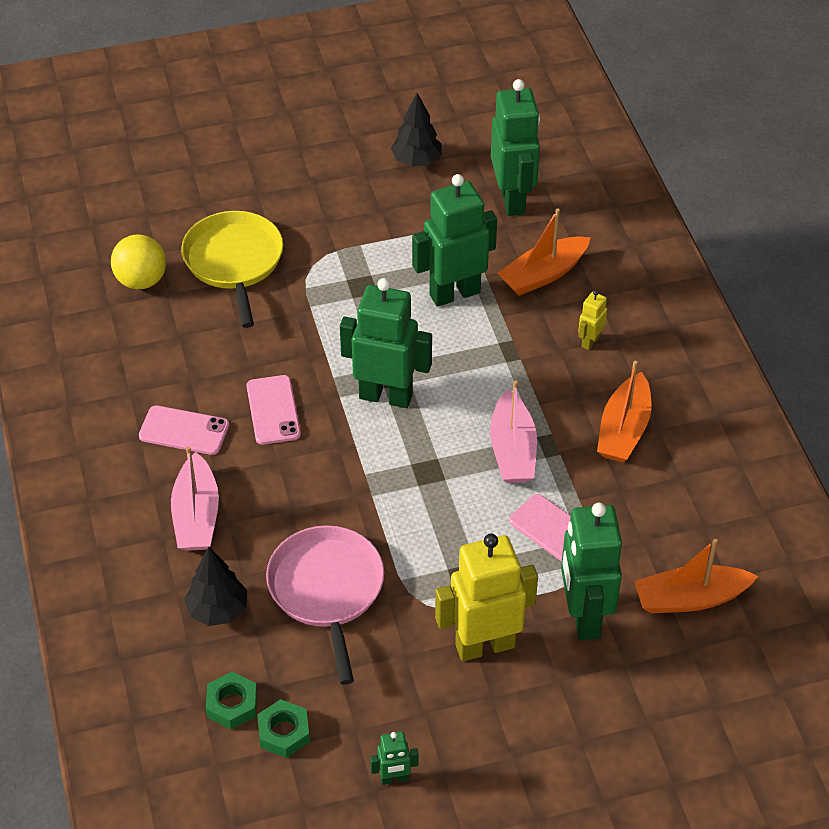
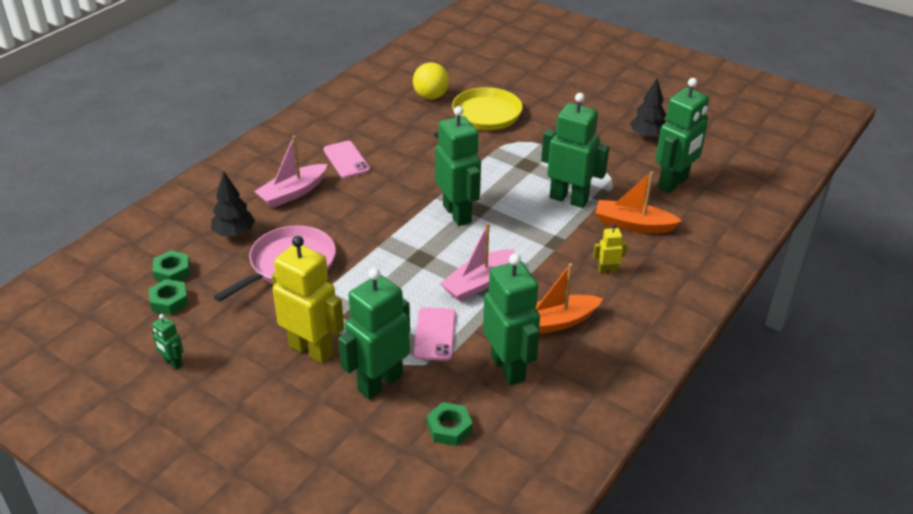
camera: 50 degrees right, 10 degrees down
pink phone [247,375,301,445] -> none
orange boat [634,539,758,613] -> green nut [427,402,473,446]
none -> green robot [483,254,540,386]

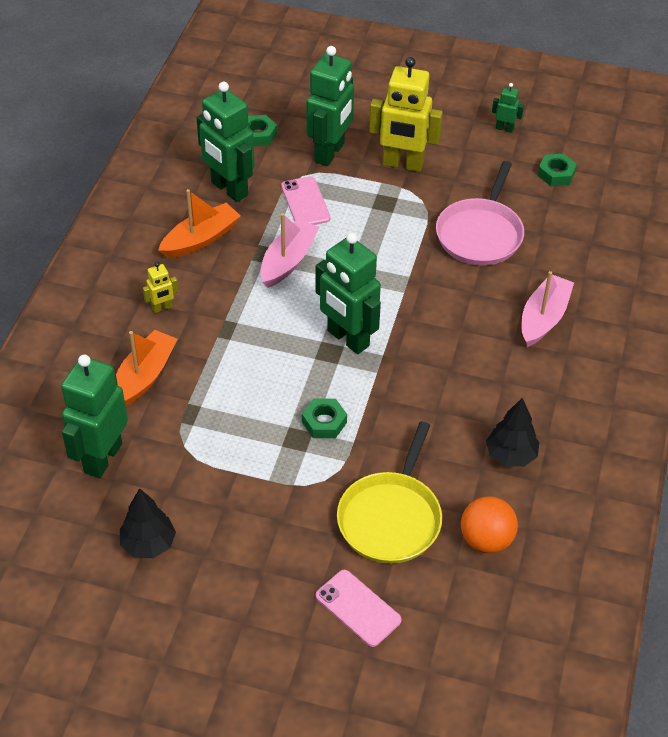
camera: 160 degrees right, 10 degrees up
green nut [152,250,190,282] -> green nut moved to [302,398,347,438]
black tree [211,171,255,237] -> black tree moved to [486,398,539,467]
pink phone [323,141,370,178] -> pink phone moved to [316,570,401,647]
yellow ball [413,62,449,100] -> orange ball [461,496,518,553]
green robot [541,93,610,208] -> none
orange boat [595,172,682,233] -> orange boat turned 60 degrees counterclockwise [116,330,177,407]

